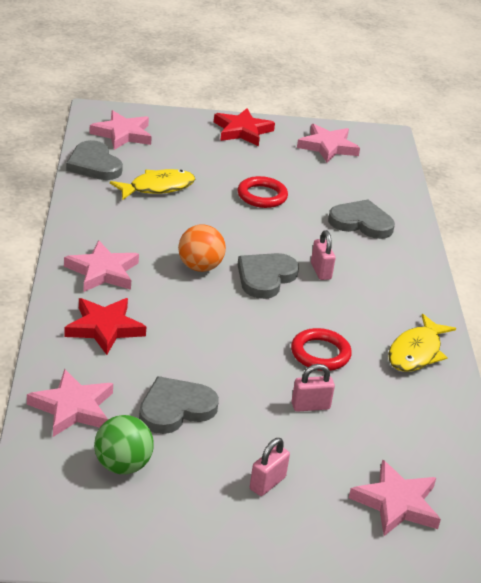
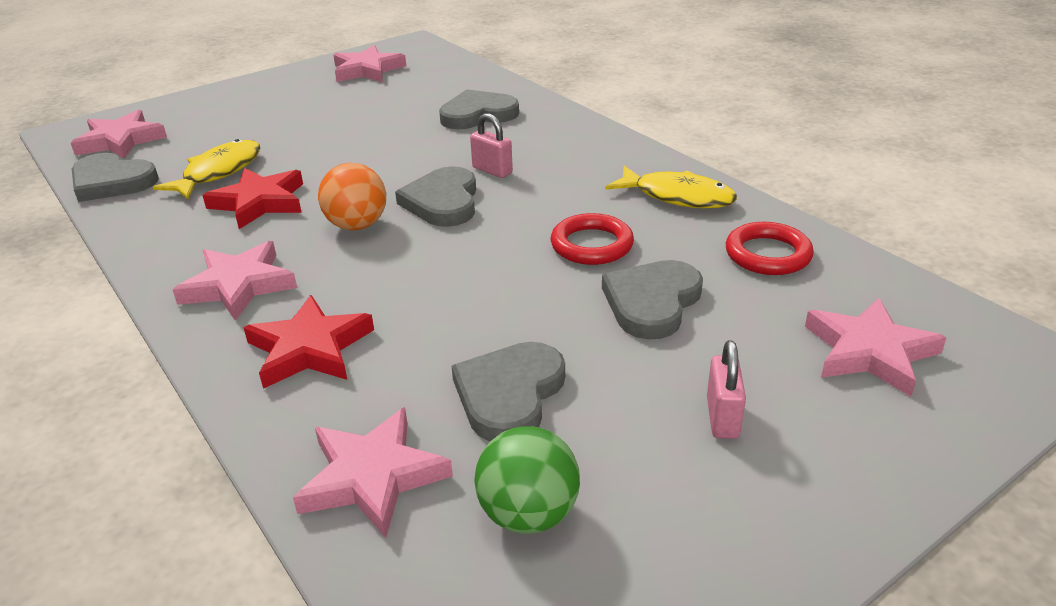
camera: 30 degrees left, 0 degrees up
red star [214,108,275,146] -> red star moved to [202,168,303,229]
red ring [238,176,288,208] -> red ring moved to [726,222,814,275]
pink padlock [292,364,335,412] -> grey heart [602,260,703,340]
yellow fish [388,314,456,372] -> yellow fish turned 60 degrees counterclockwise [605,166,737,208]

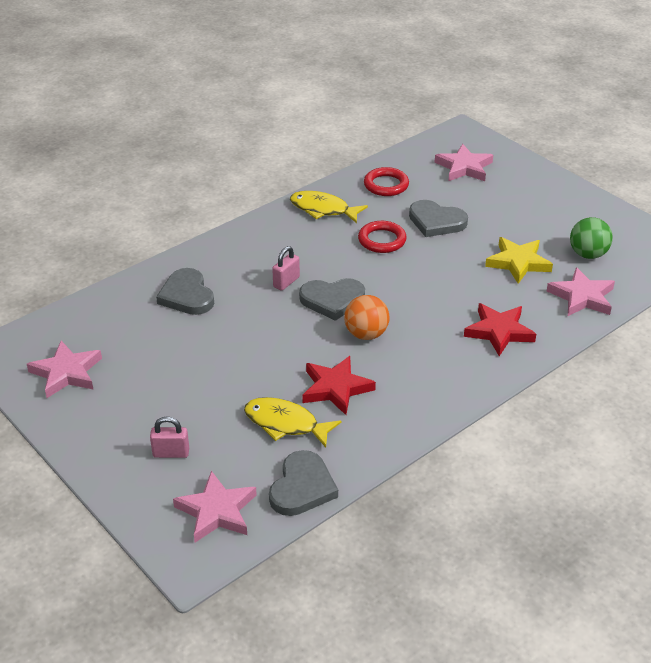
camera: 95 degrees left, 5 degrees up
pink star [173,241,297,321] -> none
grey heart [451,342,565,442] -> yellow star [485,237,553,284]
yellow fish [605,166,737,208] -> yellow fish turned 90 degrees counterclockwise [290,191,368,223]
pink padlock [707,340,746,439] -> pink padlock moved to [150,417,189,458]

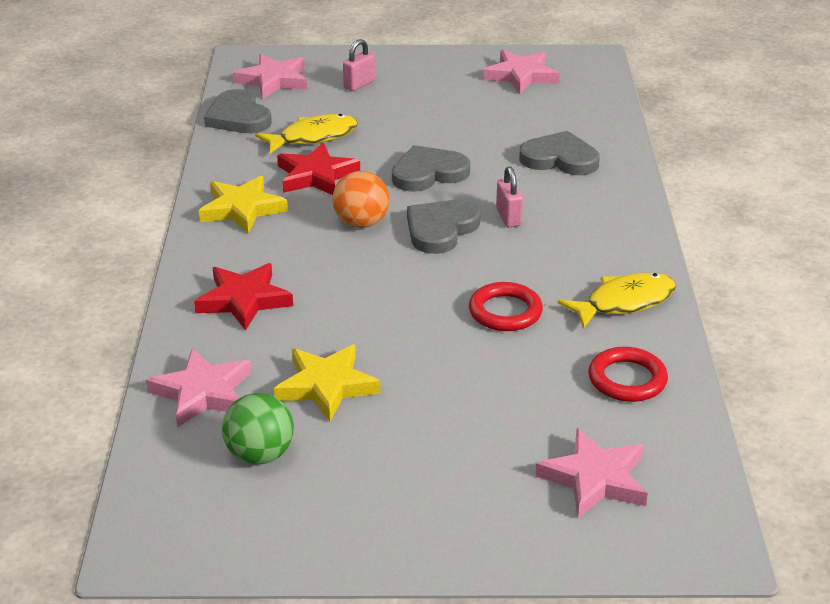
camera: 130 degrees right, 5 degrees down
grey heart [409,200,468,237] -> grey heart moved to [392,145,470,192]
none -> yellow star [199,176,288,234]

